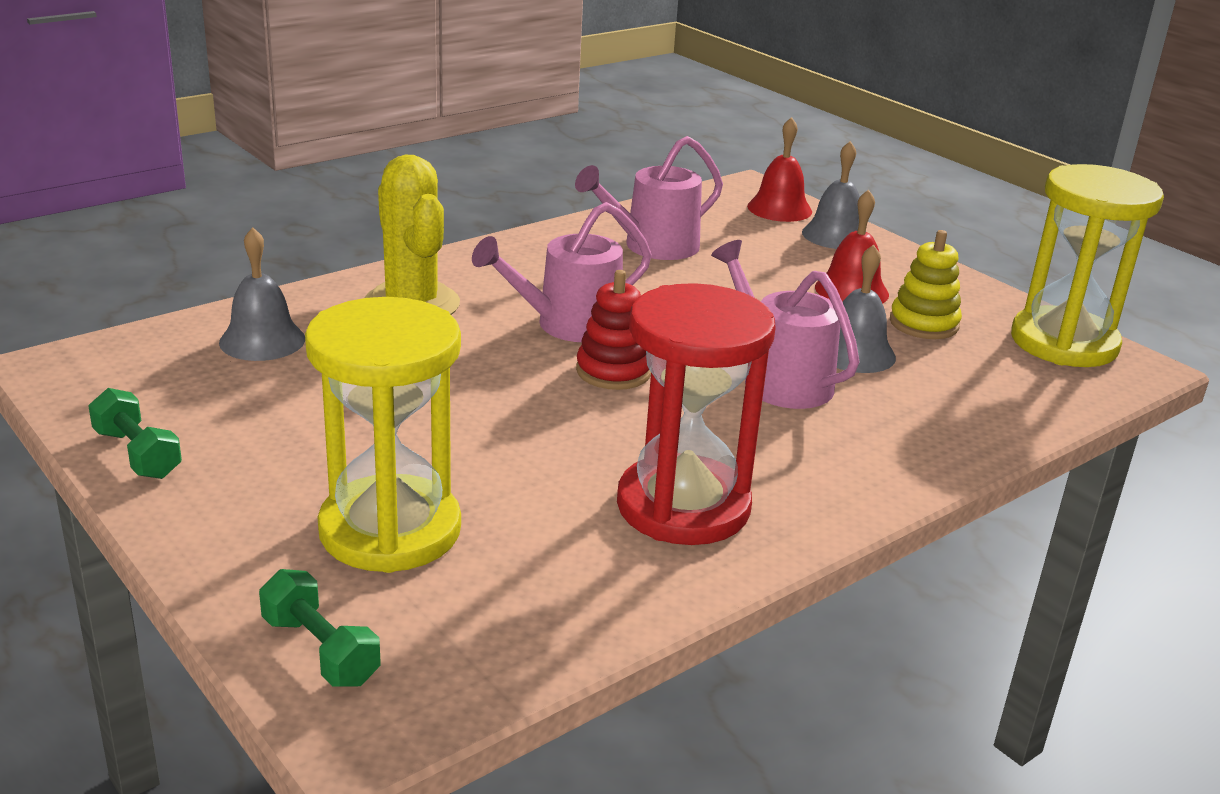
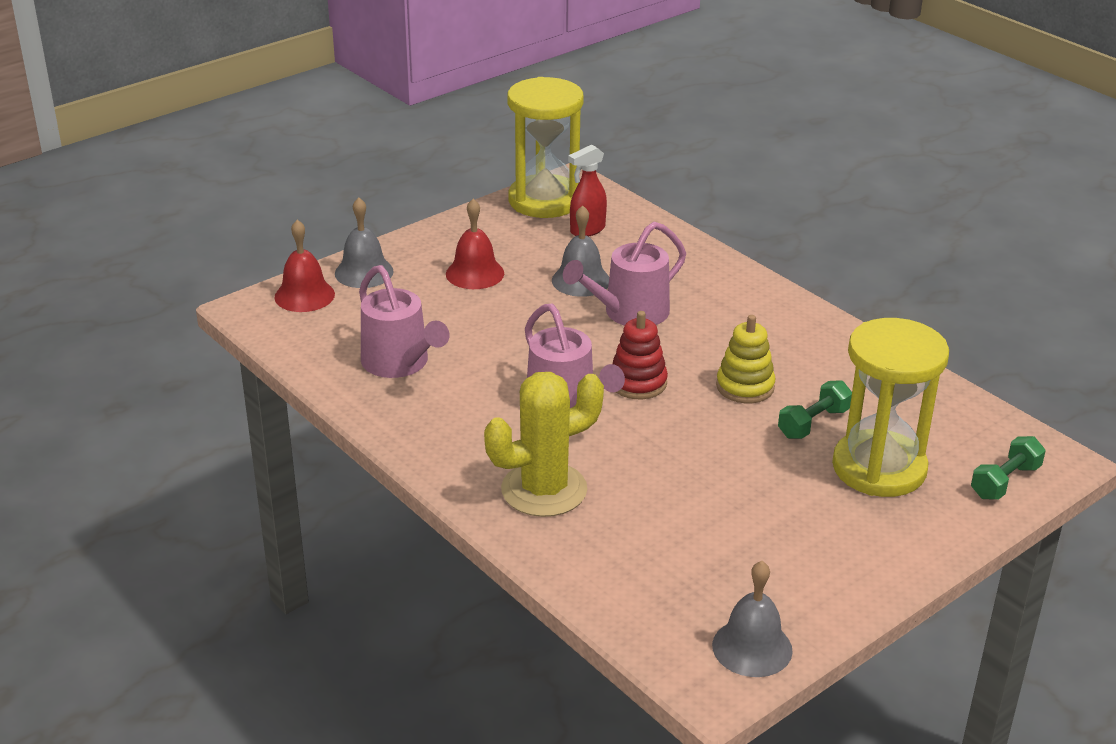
camera: 90 degrees left, 5 degrees up
green dumbbell [88,388,182,479] -> green dumbbell moved to [778,380,852,439]
grey bell [219,227,305,361] -> grey bell moved to [712,561,793,677]
red hourglass [617,283,776,545] -> none
yellow stacking toy [890,230,962,339] -> yellow stacking toy moved to [716,315,775,403]
none -> red spray bottle [568,145,607,237]

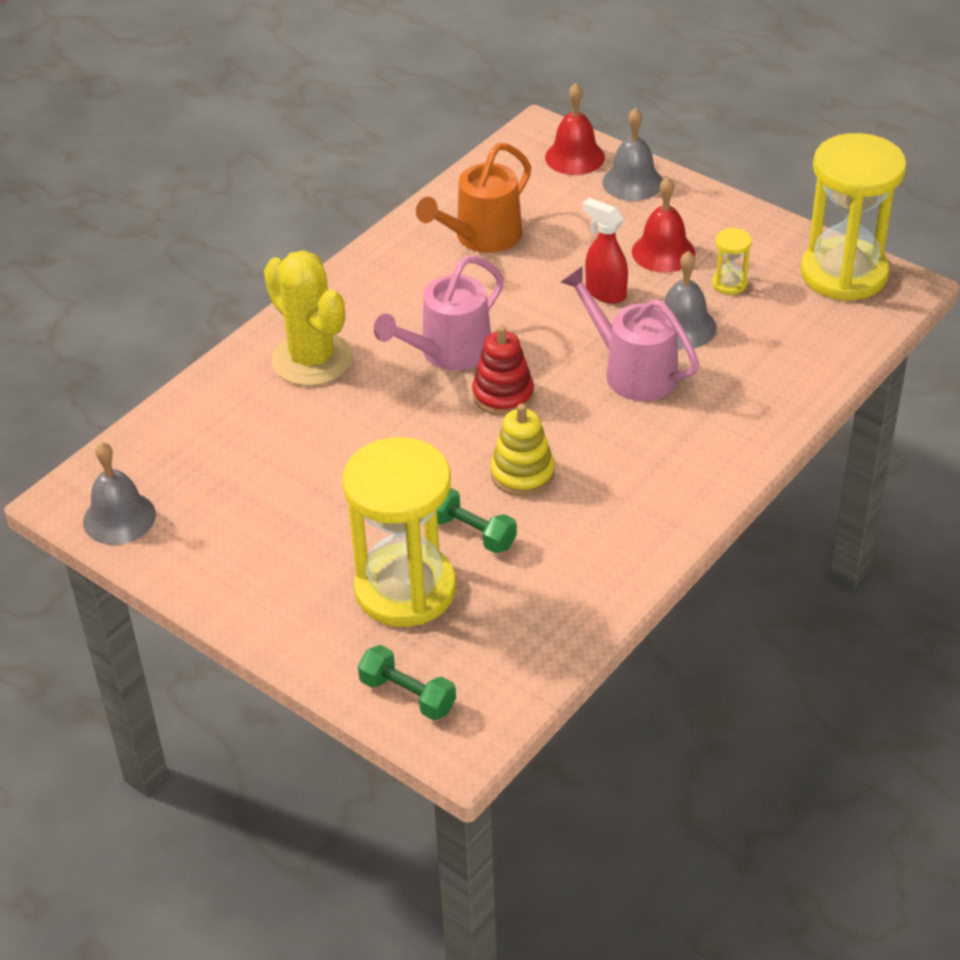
camera: 80 degrees right, 10 degrees up
pink watering can [359,265,449,378] -> orange watering can [416,143,531,253]
red spray bottle [568,145,607,237] -> red spray bottle moved to [582,198,628,304]
none -> yellow hourglass [712,228,752,295]

